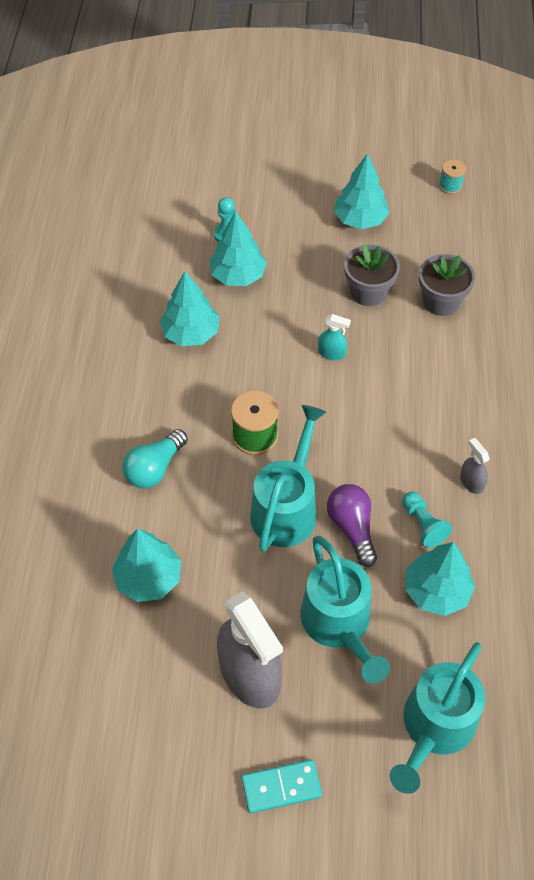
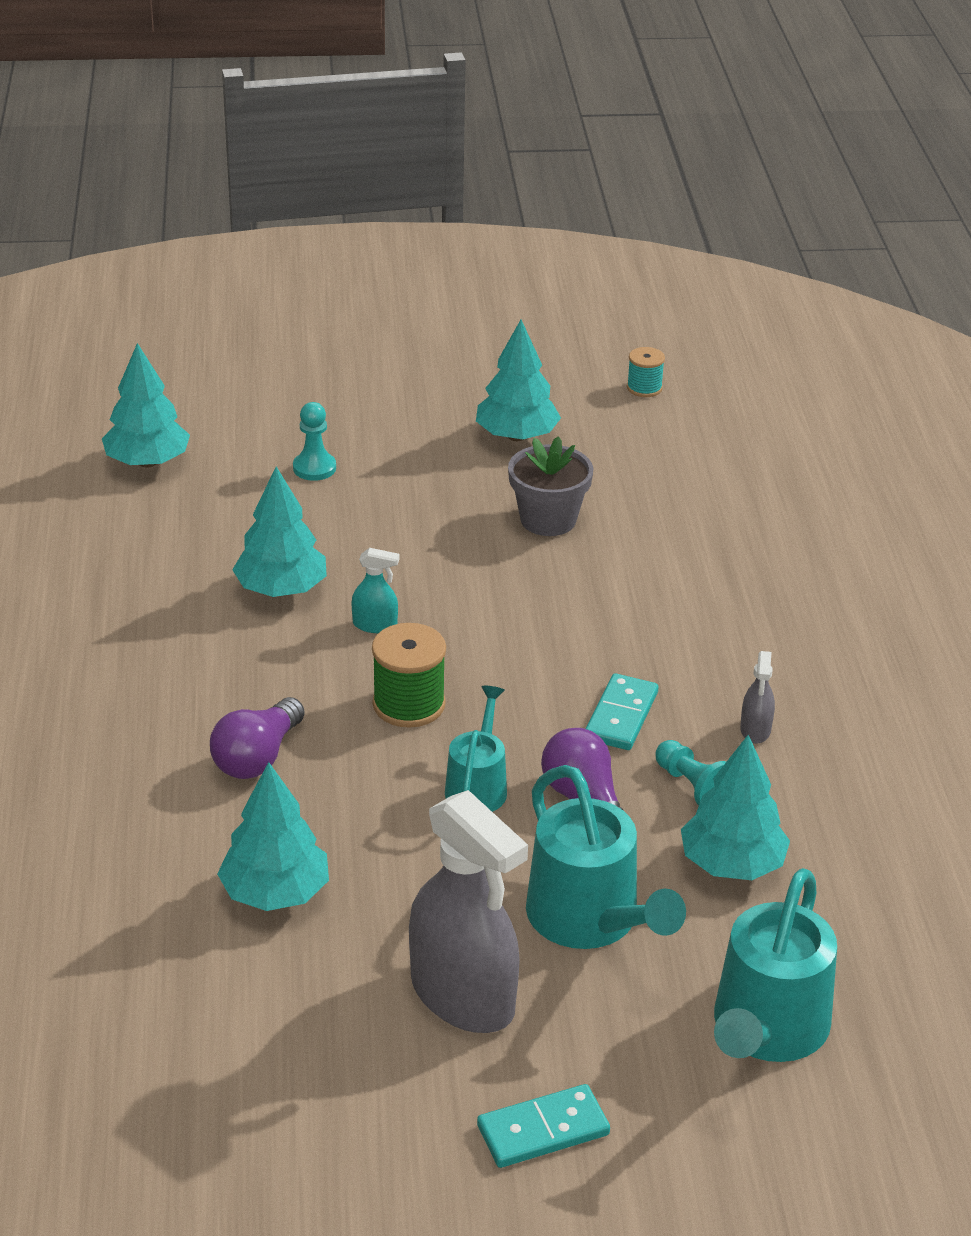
camera: 10 degrees left, 20 degrees down
turquoise light bulb [122,429,188,488] -> purple light bulb [210,697,305,779]
turquoise tree [209,212,267,286] -> turquoise tree moved to [102,343,190,467]
turquoise watering can [250,405,326,552] -> turquoise watering can [445,686,507,812], size x0.60
turquoise spray bottle [318,314,351,360] -> turquoise spray bottle moved to [352,548,399,633]
grey flower pot [419,254,475,316] -> none
grey spray bottle [460,438,490,494] -> grey spray bottle turned 135 degrees counterclockwise [740,651,775,744]
none -> turquoise domino [586,673,658,750]

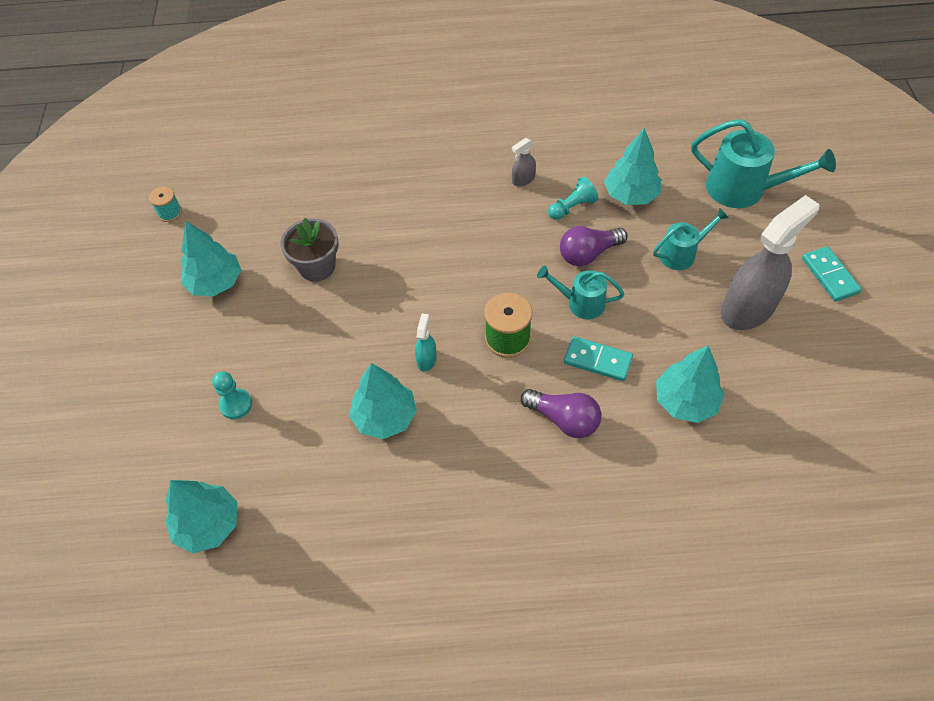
camera: 85 degrees left, 20 degrees up
turquoise watering can [526,765,686,949] -> turquoise watering can [653,208,729,270], size x0.60
turquoise domino [586,673,658,750] -> turquoise domino moved to [564,336,633,381]
grey spray bottle [740,651,775,744] -> grey spray bottle turned 135 degrees clockwise [512,138,536,186]

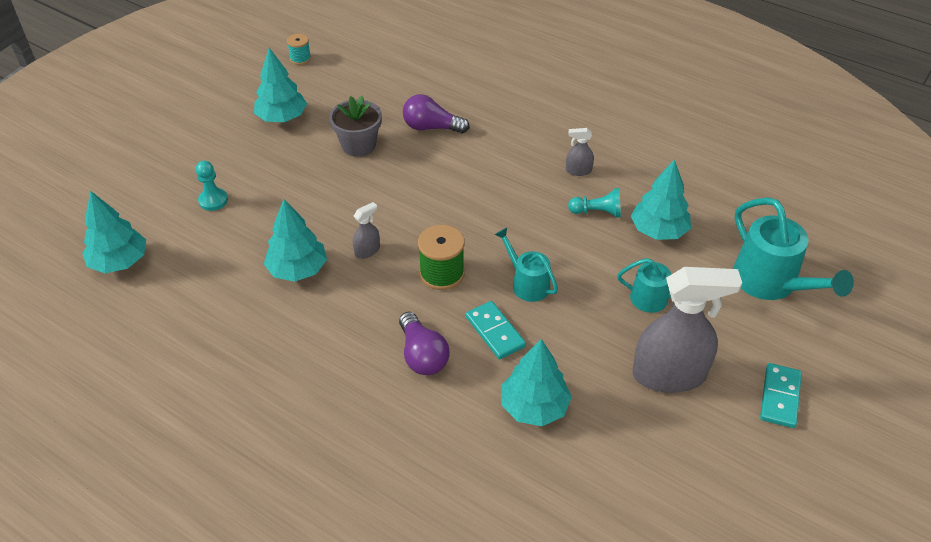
camera: 35 degrees right, 10 degrees down
turquoise spray bottle [415,313,437,372] -> grey spray bottle [353,202,380,259]
purple light bulb [560,226,627,266] -> purple light bulb moved to [403,94,470,133]

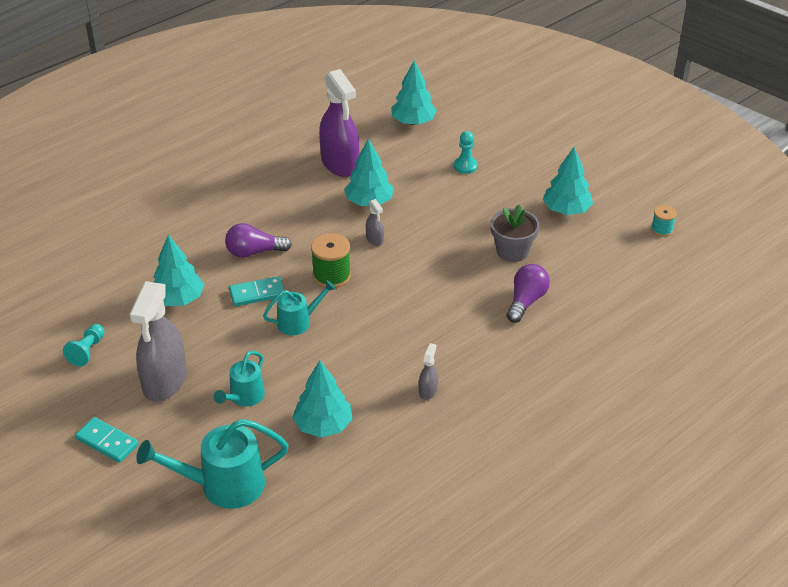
camera: 105 degrees right, 5 degrees down
turquoise pawn [568,188,621,218] -> turquoise pawn moved to [63,324,104,367]
none -> purple spray bottle [319,69,359,177]

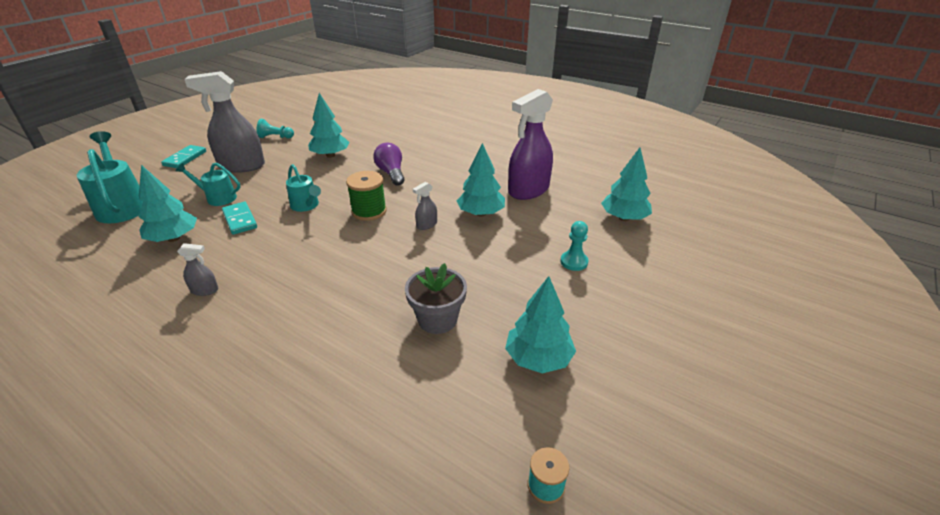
camera: 75 degrees right, 5 degrees down
turquoise domino [229,276,284,306] -> turquoise domino moved to [222,202,257,235]
purple light bulb [507,264,550,323] -> none

